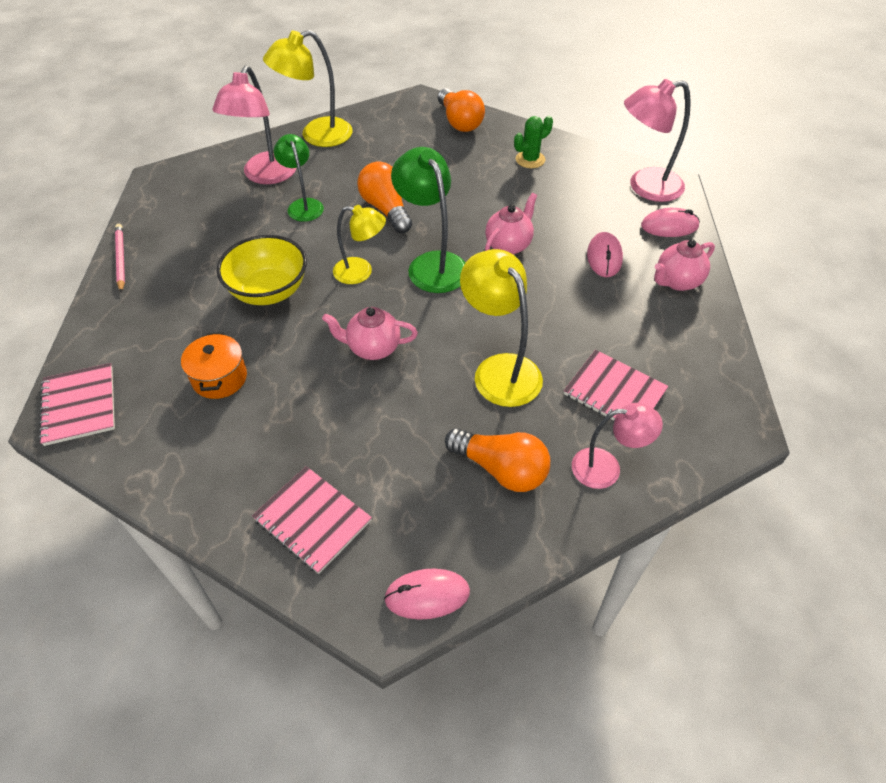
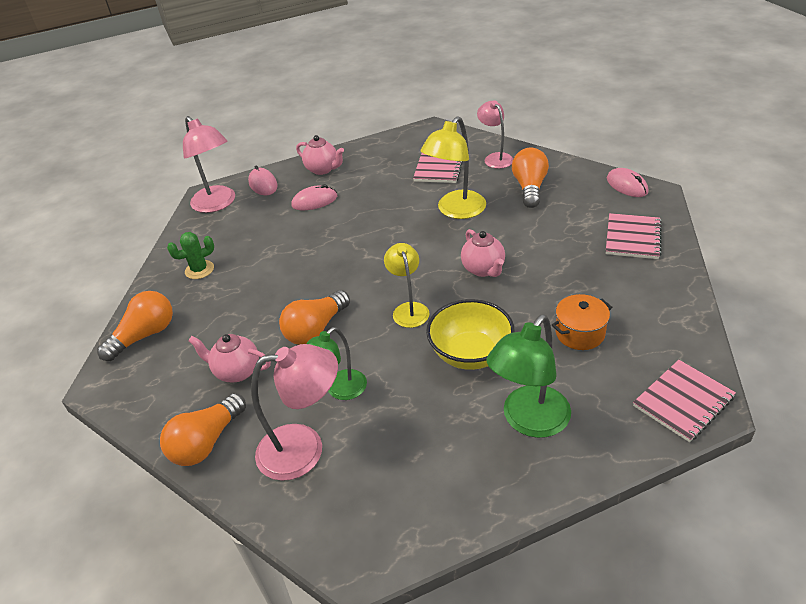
camera: 110 degrees left, 10 degrees down
pink pencil [115,224,125,293] -> none
yellow lamp [263,30,353,147] -> orange light bulb [160,393,246,466]
green lamp [391,147,465,293] -> green lamp moved to [486,314,571,438]
pink teapot [485,193,537,255] -> pink teapot moved to [188,334,271,383]
green cactus [514,116,553,168] -> green cactus turned 60 degrees counterclockwise [167,232,214,279]

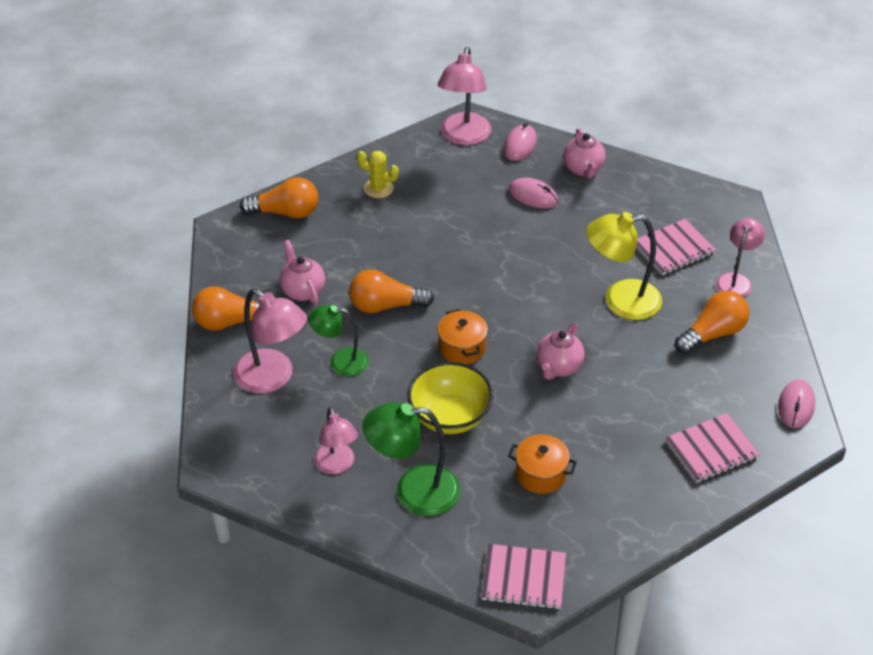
camera: 45 degrees right, 5 degrees up
green cactus [167,232,214,279] -> yellow cactus [357,151,399,198]
yellow lamp [384,243,430,328] -> orange pot [438,309,488,364]
none -> pink lamp [314,407,358,474]

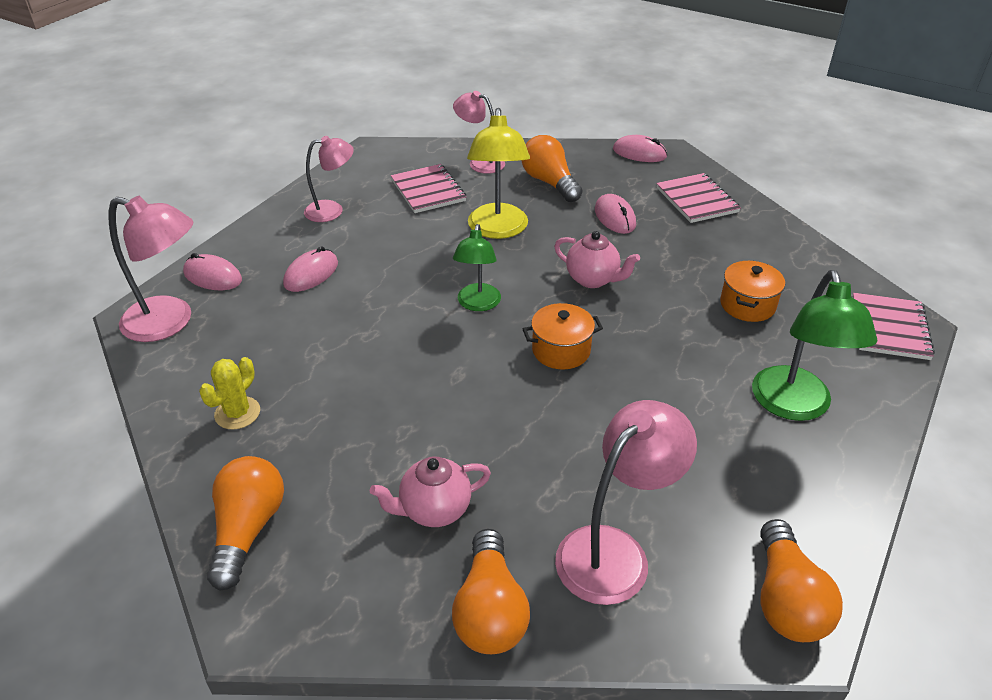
camera: 85 degrees left, 5 degrees down
green lamp [309,305,369,376] -> green lamp moved to [453,224,501,311]
pink lamp [314,407,358,474] -> pink lamp moved to [304,136,354,222]
orange light bulb [349,270,434,313] -> orange light bulb moved to [760,519,843,642]
yellow bowl [408,362,493,434] -> none
pink teapot [563,128,606,178] -> none
none -> pink mouse [595,194,636,234]

